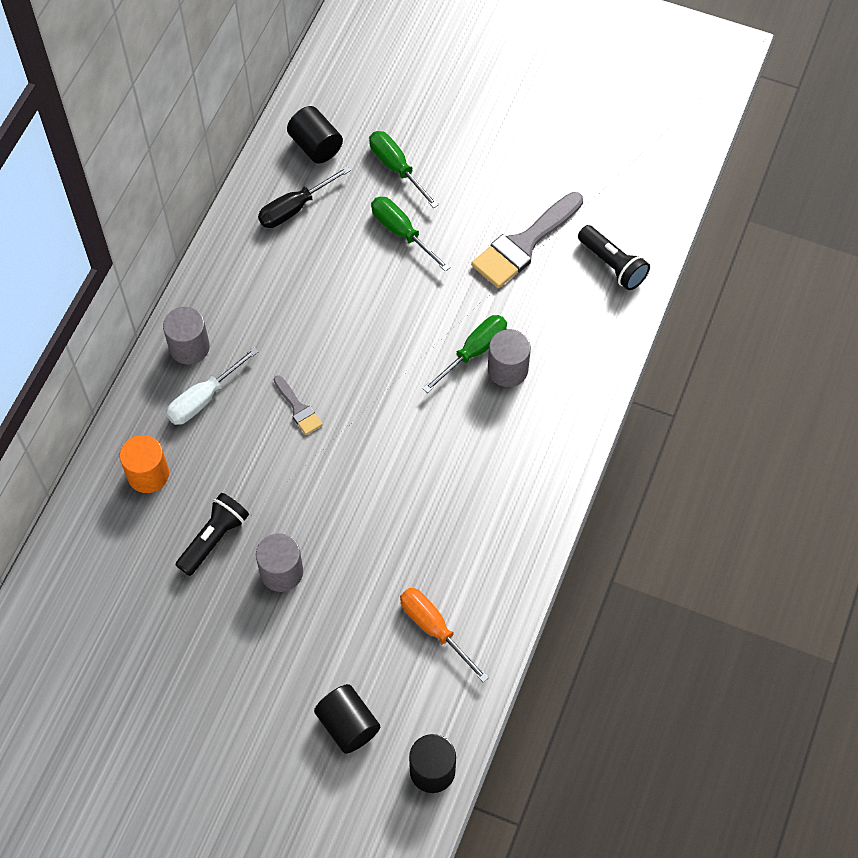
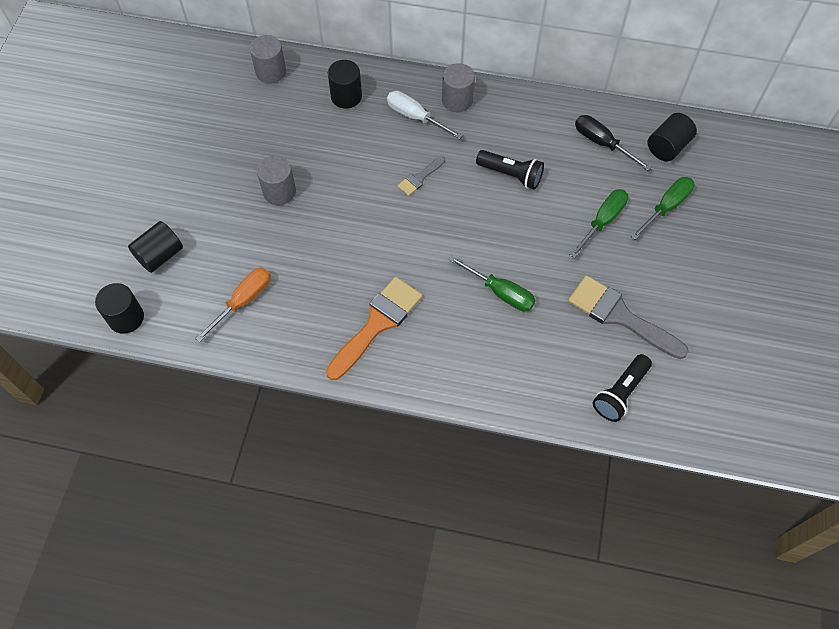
camera: 80 degrees right, 0 degrees up
orange cylinder [120,435,169,493] -> black cylinder [328,60,362,109]
black flashlight [176,493,249,576] -> black flashlight moved to [476,150,544,190]
grey cylinder [488,329,531,387] -> grey cylinder moved to [250,35,286,83]
none -> orange brush [326,277,422,380]

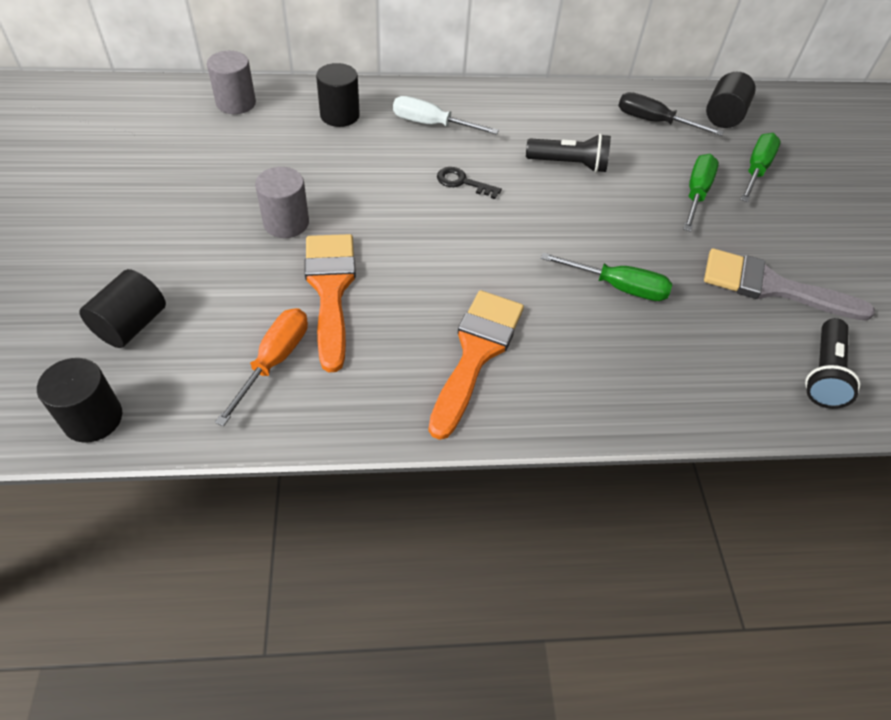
camera: 20 degrees left, 10 degrees down
grey brush [397,156,445,196] -> black key [437,167,502,199]
grey cylinder [442,63,475,112] -> none
none -> orange brush [304,234,356,372]

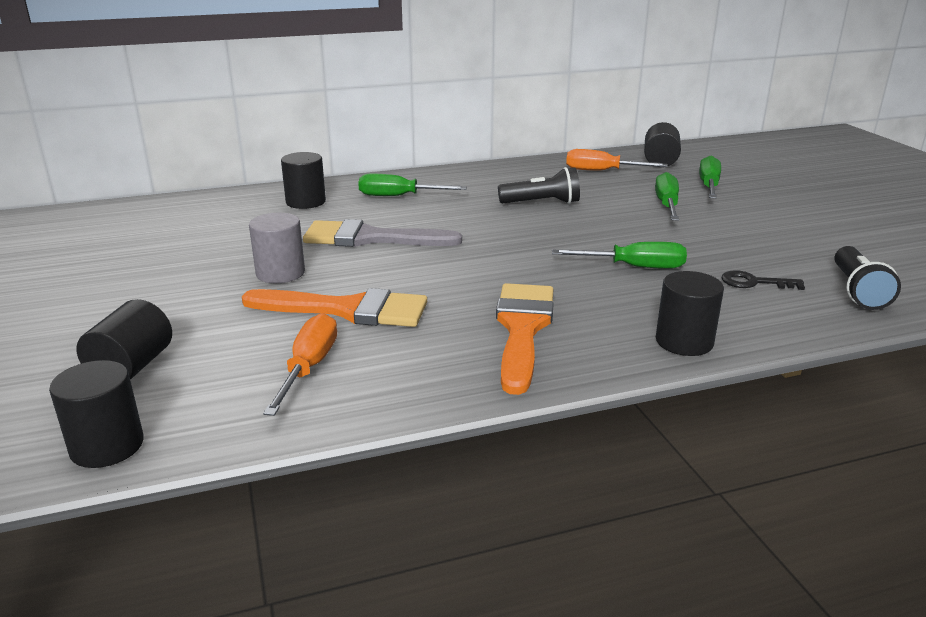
camera: 10 degrees left, 25 degrees down
grey cylinder [207,51,256,114] -> none
orange brush [304,234,356,372] -> orange brush turned 120 degrees clockwise [242,288,427,327]
white screwdriver [393,96,499,135] -> green screwdriver [358,174,467,196]
black key [437,167,502,199] -> black key moved to [722,270,805,290]
black screwdriver [618,92,724,136] -> orange screwdriver [566,149,668,171]
grey brush [704,248,875,321] -> grey brush moved to [303,219,462,247]
none -> black cylinder [656,271,724,356]

